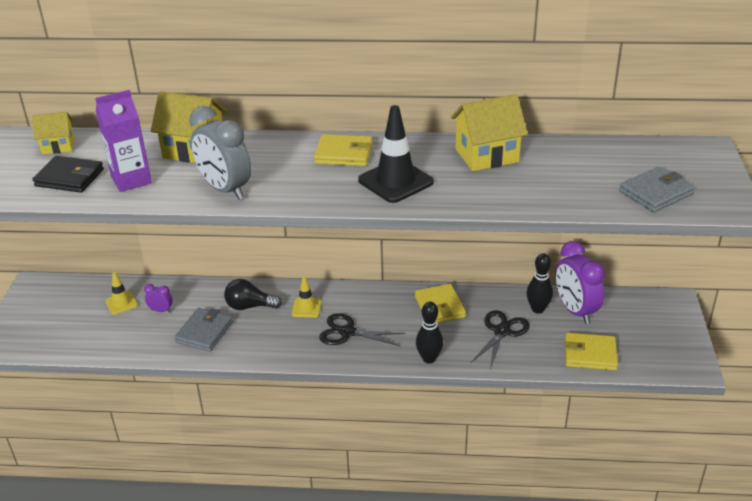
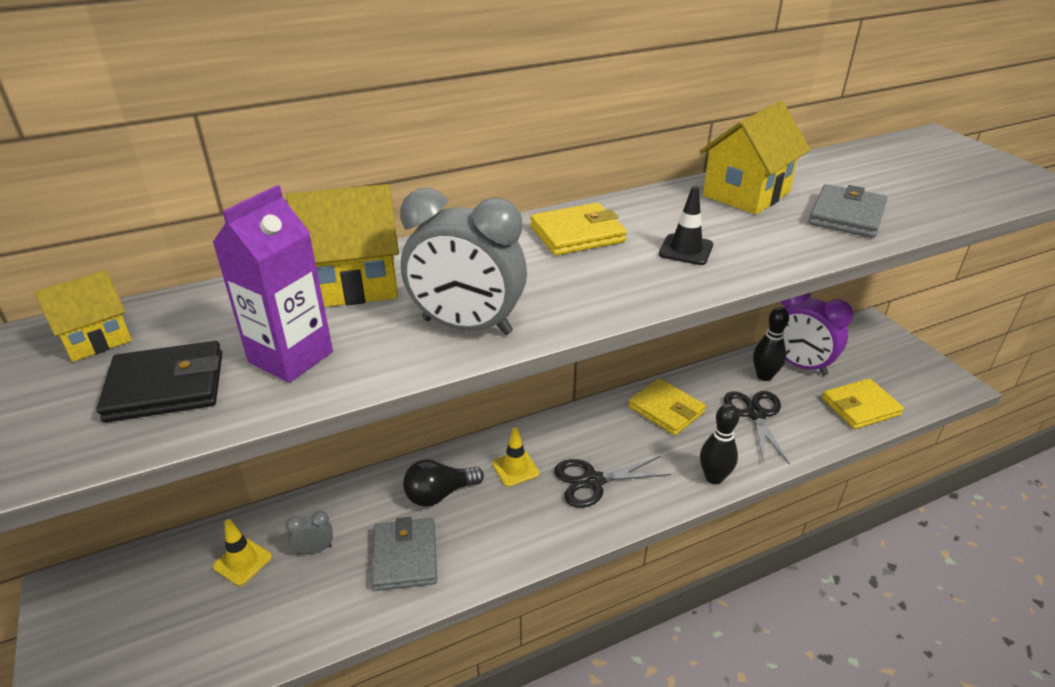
camera: 30 degrees left, 0 degrees up
purple clock [144,284,173,312] -> grey clock [286,511,333,554]
black traffic cone [358,105,434,203] -> black traffic cone [659,186,713,265], size x0.56
grey wallet [619,167,695,212] -> grey wallet moved to [809,184,887,238]

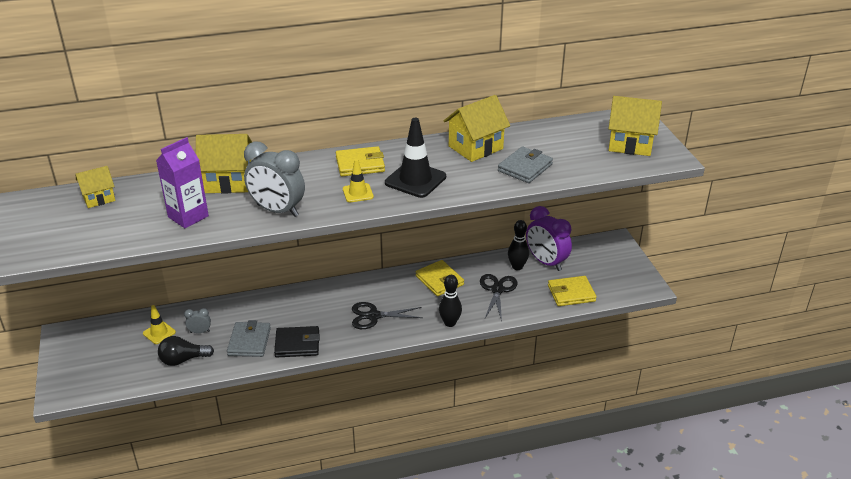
camera: 10 degrees right, 0 degrees up
black wallet [97,341,222,422] -> black wallet moved to [274,326,320,358]
black light bulb [403,460,484,507] -> black light bulb moved to [158,336,214,366]
yellow traffic cone [492,427,539,487] -> yellow traffic cone moved to [343,159,374,202]
black traffic cone [659,186,713,265] -> black traffic cone [385,118,446,198], size x1.80
none -> yellow house [608,96,662,156]

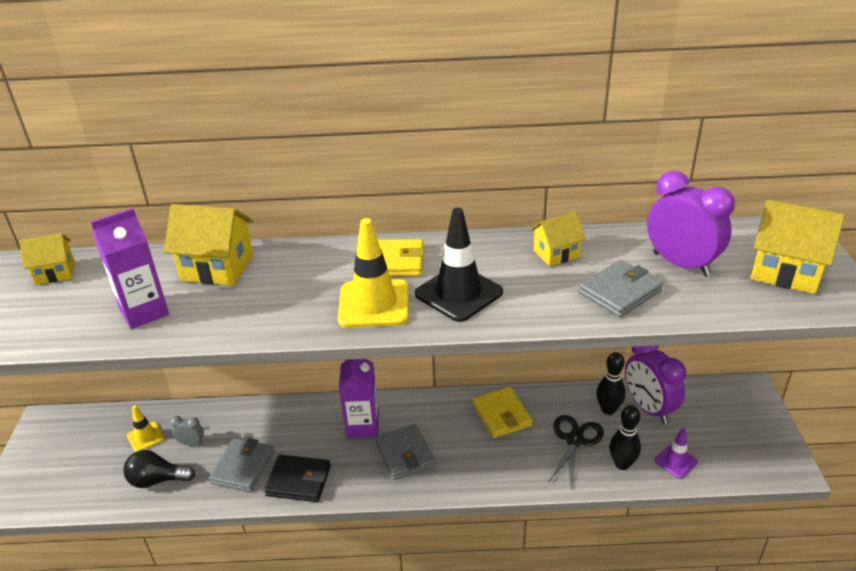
camera: 15 degrees right, 0 degrees up
grey clock [244,142,305,217] -> none
yellow traffic cone [343,159,374,202] -> yellow traffic cone [338,218,409,328], size x1.80
black scissors [352,302,423,329] -> grey wallet [375,424,435,480]
black bowling pin [439,275,462,327] -> black bowling pin moved to [609,405,641,470]
yellow house [444,95,510,162] -> yellow house [530,212,586,266], size x0.61
yellow wallet [548,276,596,306] -> purple traffic cone [655,428,698,478]
none -> purple carton [339,359,379,438]
none -> purple clock [647,171,735,276]

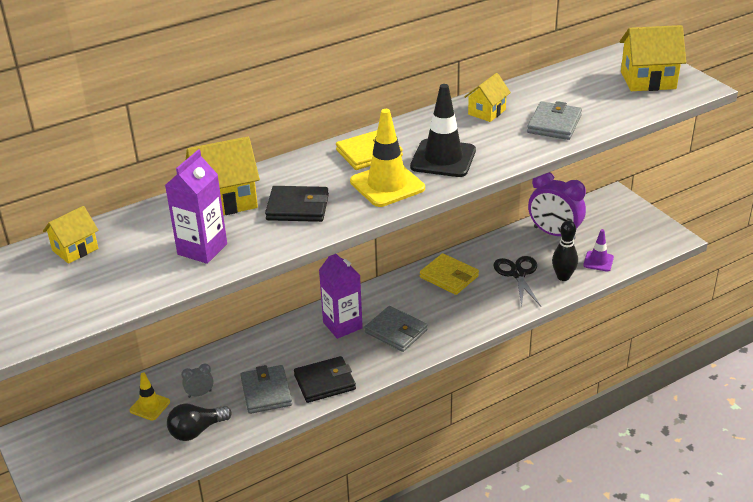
camera: 30 degrees left, 0 degrees up
black bowling pin [596,352,626,415] -> none
purple clock [647,171,735,276] -> none
none -> black wallet [265,186,329,222]

